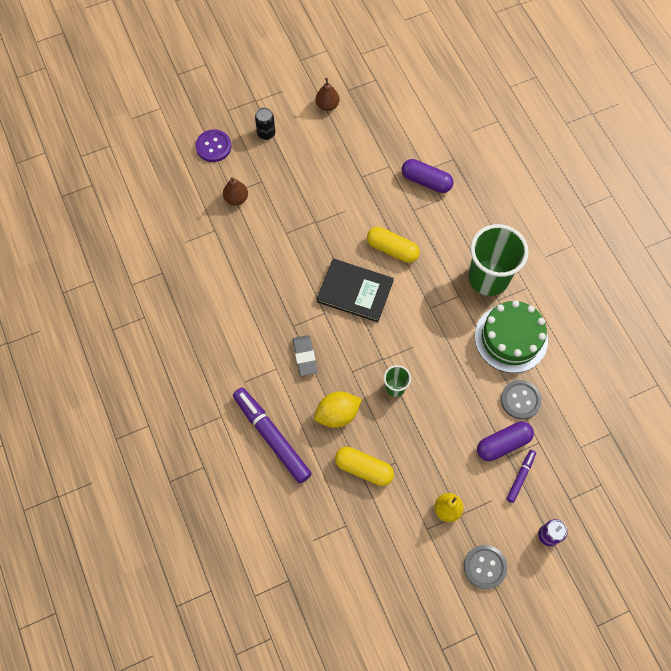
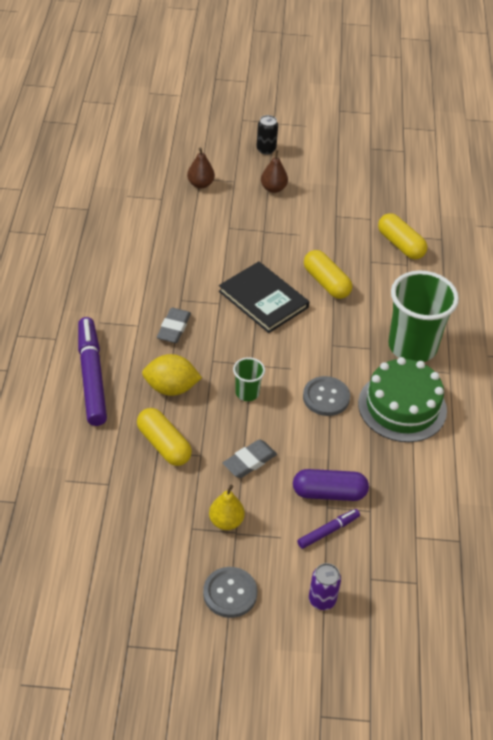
camera: 25 degrees right, 20 degrees down
purple button [195,129,232,162] -> none
brown pear [316,78,340,111] -> brown pear moved to [261,150,288,193]
purple capsule [402,159,453,193] -> yellow capsule [378,213,427,259]
grey button [501,380,542,420] -> grey button moved to [303,376,350,416]
none -> grey eraser [223,439,277,478]

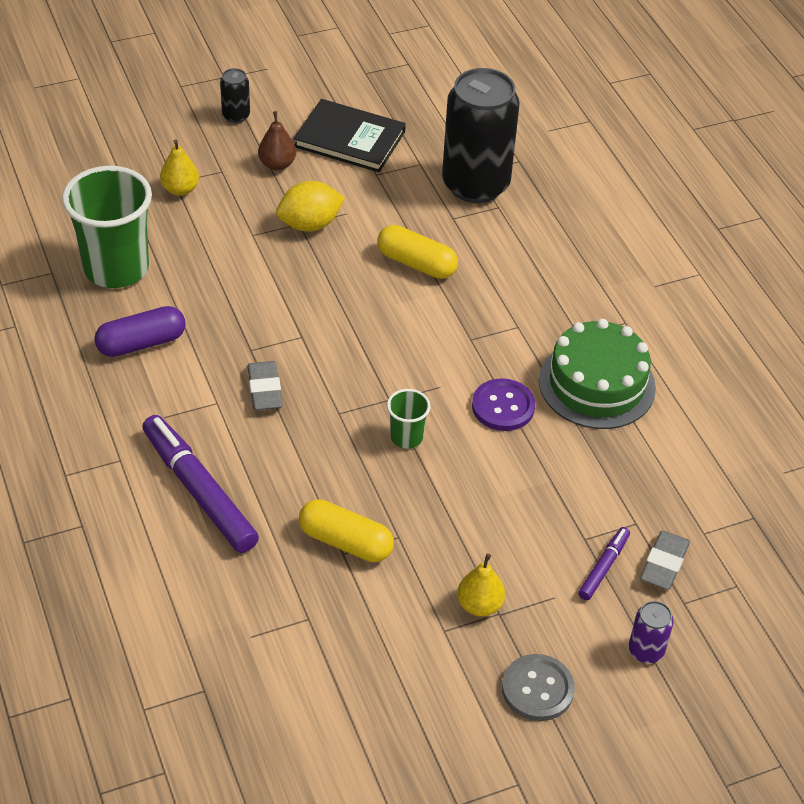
camera: 25 degrees left, 0 degrees up
yellow lemon [142,354,202,396] -> yellow lemon moved to [276,181,345,231]
brown pear [187,147,215,188] -> yellow pear [160,139,199,196]
black book [219,261,309,333] -> black book moved to [293,99,406,172]
grey eraser [223,439,277,478] -> grey eraser moved to [640,530,690,590]
purple capsule [293,469,369,501] -> purple capsule moved to [94,306,186,357]
grey button [303,376,350,416] -> purple button [472,378,535,431]
yellow capsule [378,213,427,259] -> black can [442,68,519,203]
green cup [388,271,459,362] -> green cup moved to [62,166,152,288]

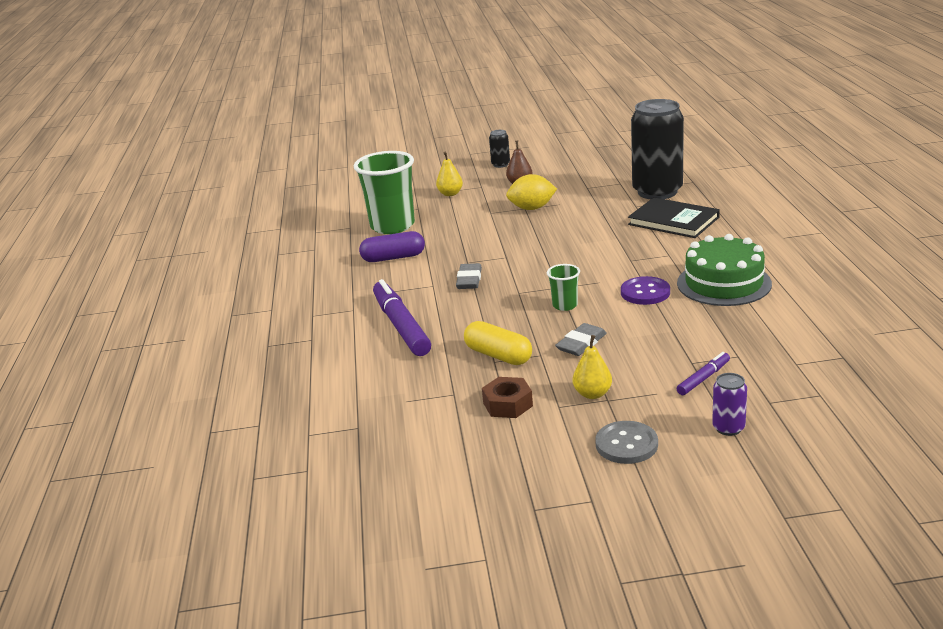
camera: 20 degrees right, 20 degrees down
black book [293,99,406,172] -> black book moved to [628,197,720,238]
yellow capsule [377,225,458,279] -> none
grey eraser [640,530,690,590] -> grey eraser moved to [555,323,607,356]
none -> brown nut [482,377,533,418]

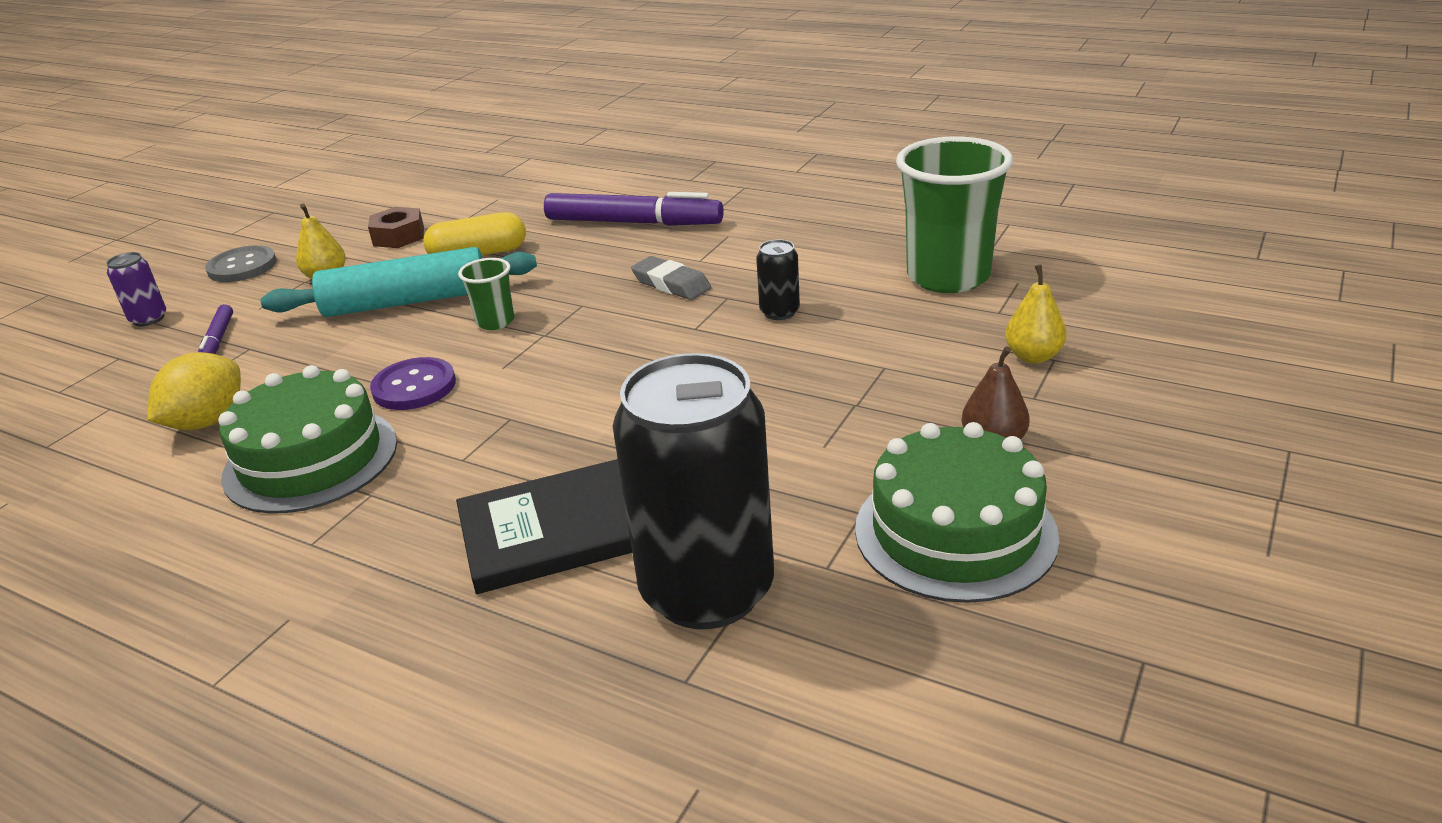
camera: 125 degrees right, 5 degrees up
purple capsule [359,231,425,262] -> none
black can [489,130,510,168] -> black can moved to [756,239,800,320]
yellow lemon [506,174,557,210] -> yellow lemon moved to [148,352,241,430]
grey eraser [555,323,607,356] -> turquoise rolling pin [261,247,537,317]
none -> green cake [855,422,1060,603]

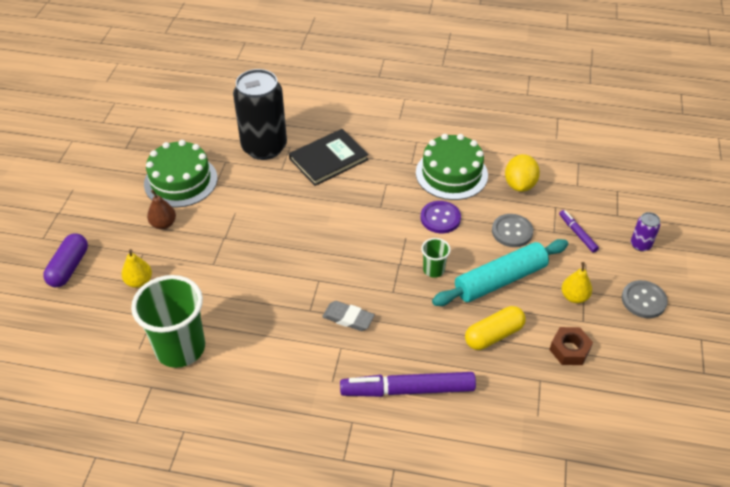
camera: 160 degrees right, 15 degrees up
black can [756,239,800,320] -> none
none -> purple capsule [43,234,88,287]
none -> grey button [492,214,533,247]

